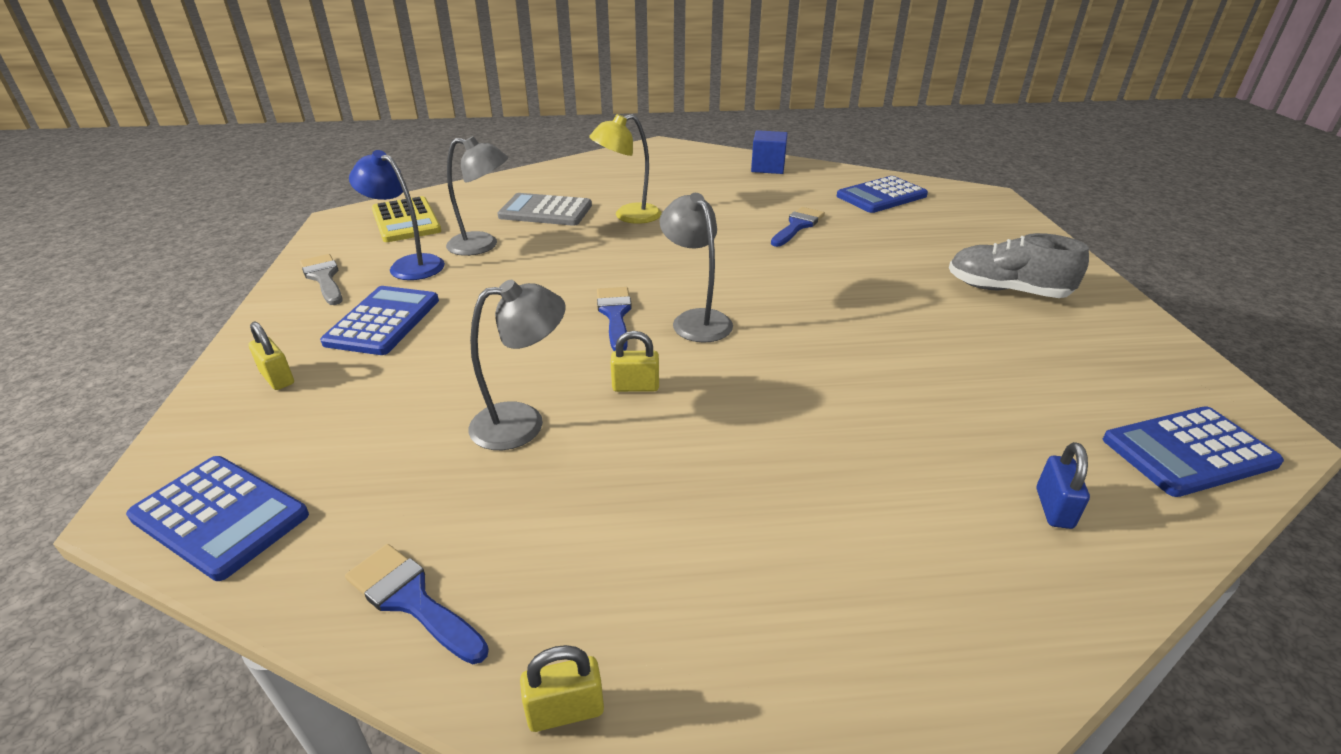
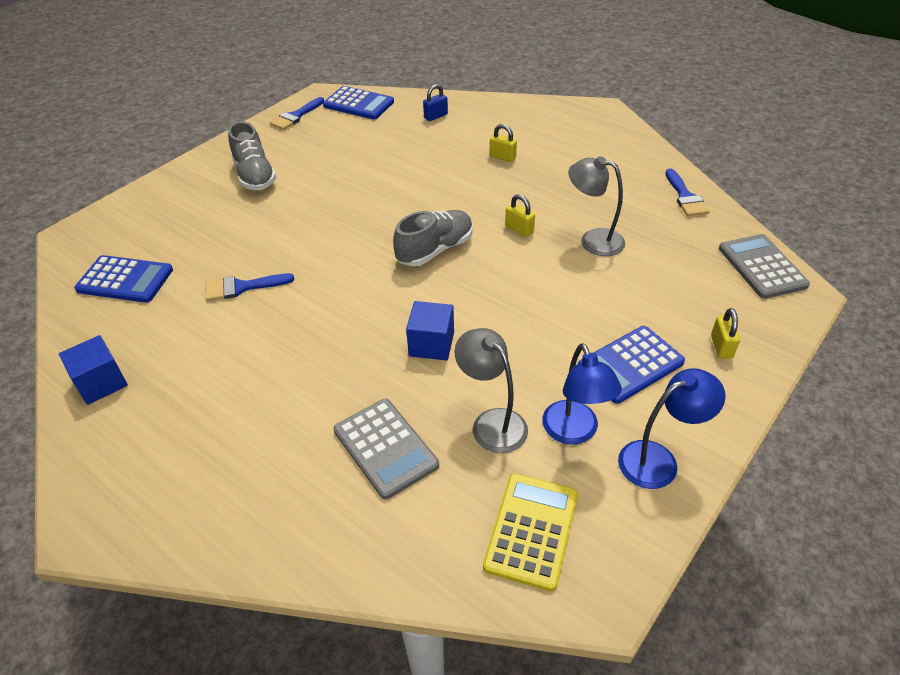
camera: 135 degrees left, 10 degrees up
blue calculator [126,456,309,581] -> grey calculator [719,234,810,299]
grey brush [300,254,343,305] -> blue lamp [618,368,726,489]
yellow padlock [520,645,604,732] -> yellow padlock moved to [490,124,517,162]
yellow lamp [589,114,661,224] -> none
blue brush [597,287,632,351] -> blue brush moved to [270,97,324,130]
grey lamp [659,193,733,343] -> grey shoe [393,210,473,266]
none -> blue cube [406,301,454,360]

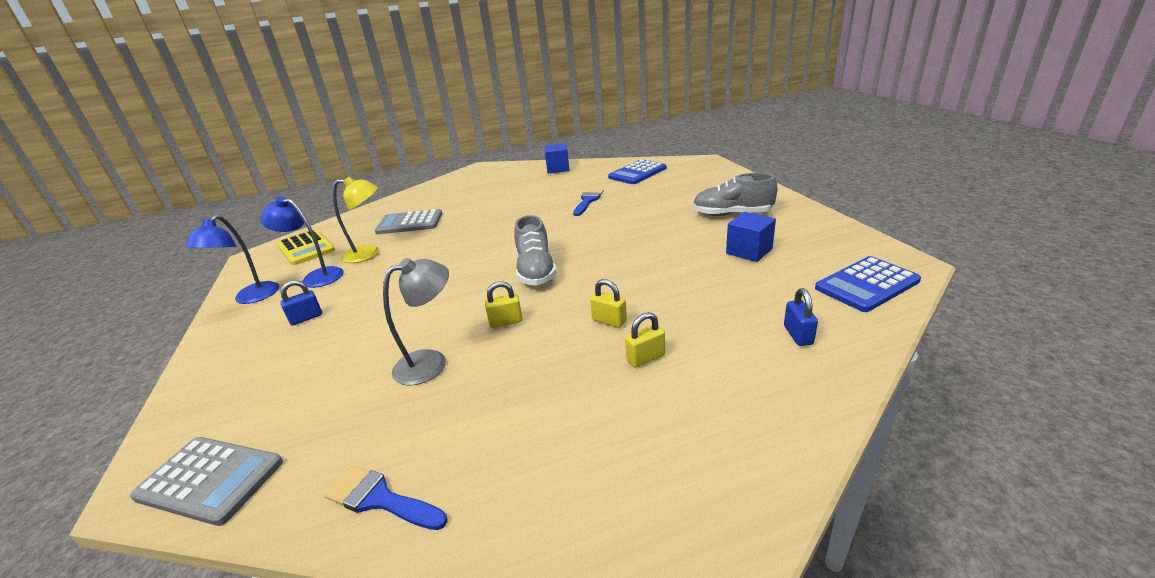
camera: 125 degrees right, 15 degrees down
blue brush [270,97,324,130] -> none
blue cube [406,301,454,360] -> blue cube moved to [726,212,776,262]
grey lamp [455,328,528,453] -> yellow lamp [333,176,379,263]
blue calculator [578,326,685,404] -> blue padlock [280,280,322,326]
yellow padlock [711,308,740,359] -> yellow padlock moved to [590,279,627,328]

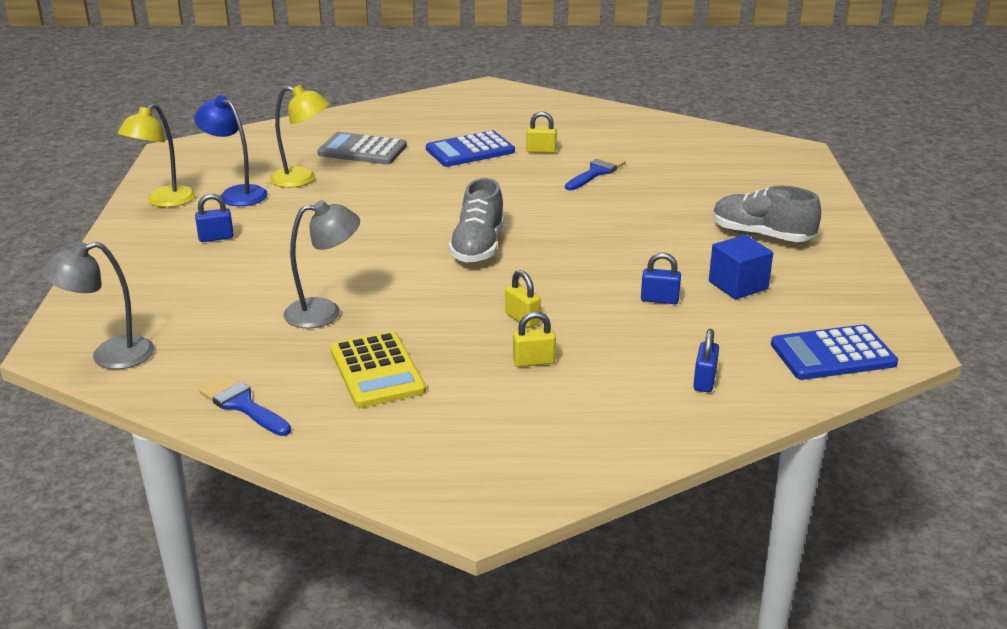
camera: 15 degrees right, 0 degrees up
grey calculator [130,437,283,526] -> grey lamp [41,242,154,369]
blue lamp [185,215,279,304] -> yellow lamp [117,103,196,207]
yellow calculator [277,229,335,265] -> yellow calculator moved to [330,331,426,408]
yellow padlock [485,281,523,328] -> yellow padlock moved to [526,111,557,153]
blue cube [545,143,570,173] -> none
blue calculator [608,159,667,184] -> blue calculator moved to [426,130,515,167]
none -> blue padlock [641,252,681,304]

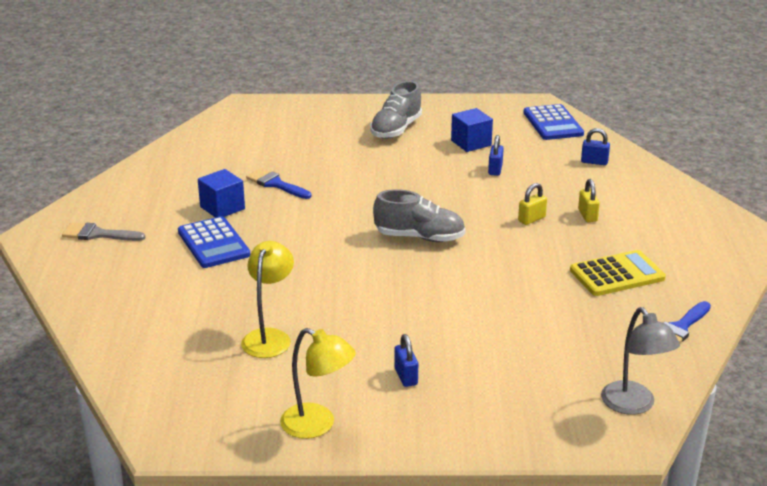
camera: 90 degrees left, 0 degrees up
blue lamp [194,96,268,206] -> none
grey lamp [283,200,360,329] -> none
grey calculator [317,132,407,165] -> none
yellow padlock [526,111,557,153] -> blue cube [198,169,245,217]
none -> grey brush [62,223,145,241]

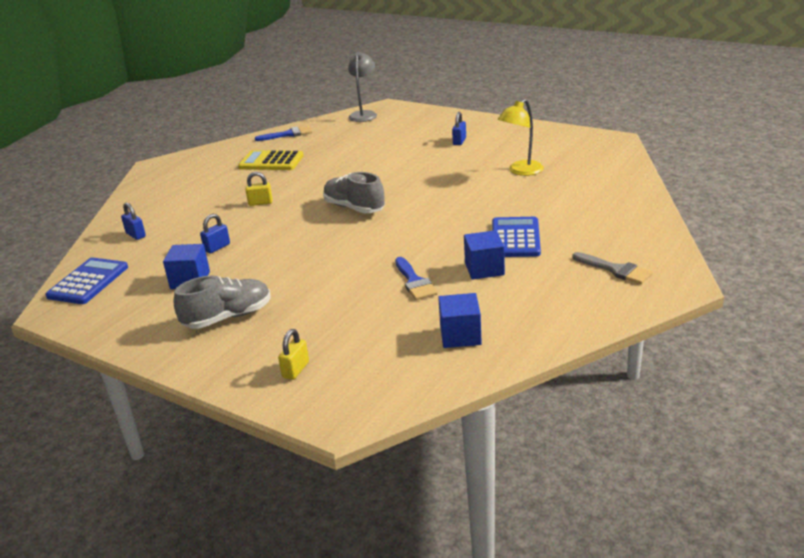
camera: 145 degrees left, 0 degrees up
yellow lamp [280,328,355,439] -> none
yellow padlock [578,179,600,222] -> yellow padlock moved to [278,329,309,380]
none -> blue cube [438,293,482,348]

